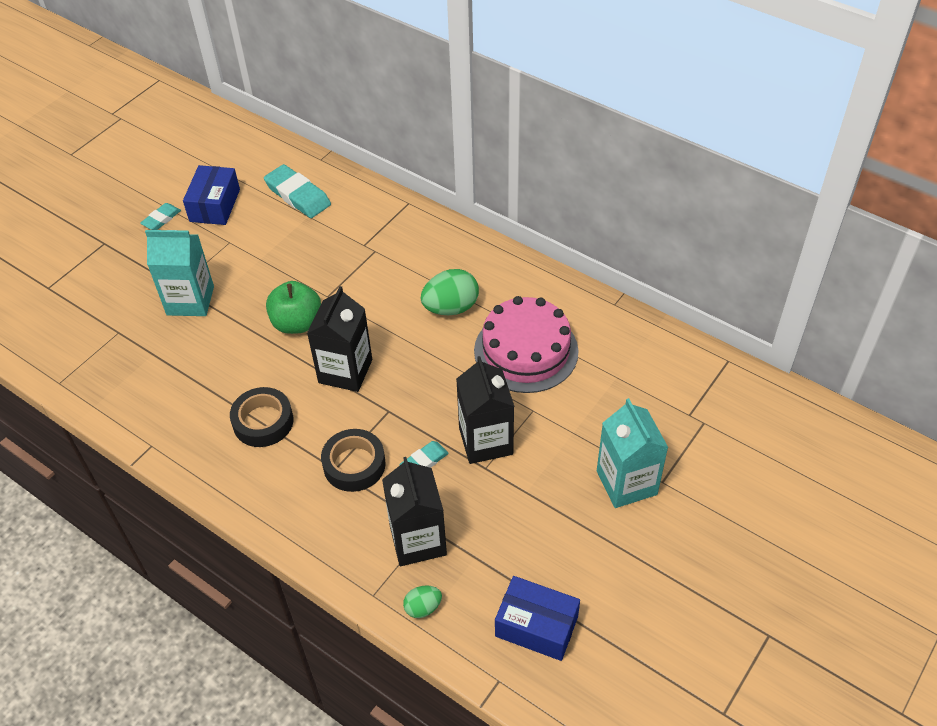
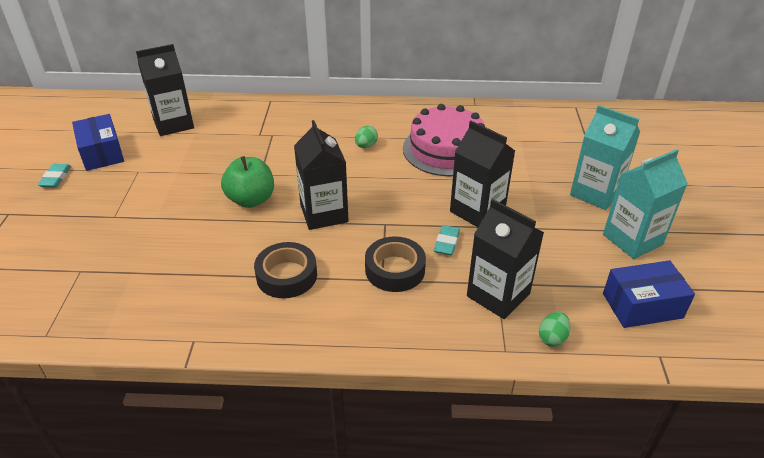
camera: 35 degrees left, 10 degrees down
turquoise carton [145,230,214,316] -> turquoise carton moved to [603,149,688,259]
turquoise eraser [264,164,331,218] -> black carton [136,44,194,136]
green egg [421,269,479,315] -> green egg [355,126,378,148], size x0.54

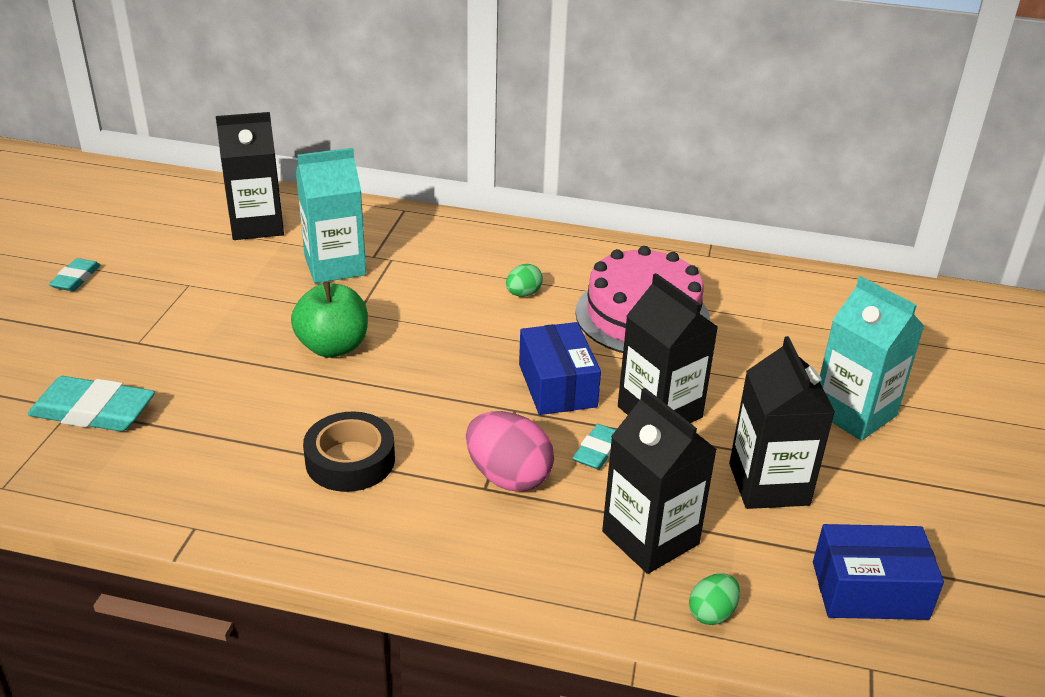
camera: 10 degrees right, 5 degrees down
blue box [72,114,124,171] -> blue box moved to [519,322,601,415]
black carton [294,120,349,230] -> black carton moved to [729,336,835,509]
black tape [365,236,426,292] -> pink egg [466,411,554,492]
turquoise carton [603,149,688,259] -> turquoise carton moved to [296,148,366,283]
none -> turquoise eraser [28,376,155,432]

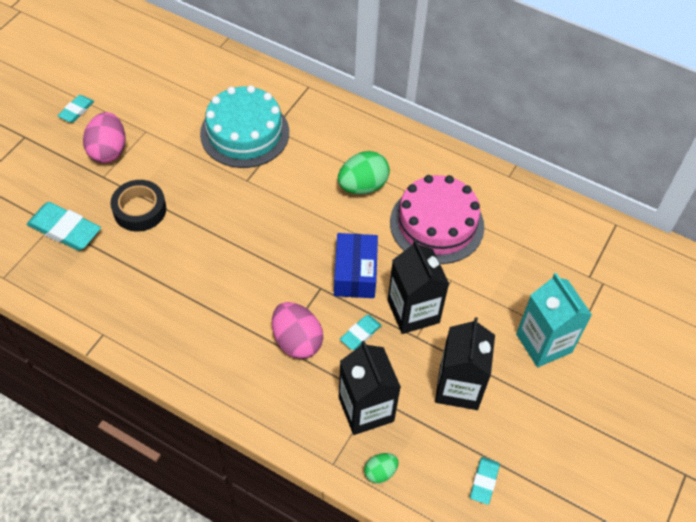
camera: 15 degrees right, 20 degrees up
black carton [216,112,284,240] -> none
green apple [291,281,368,358] -> none
turquoise carton [296,148,366,283] -> turquoise cake [200,85,289,168]
black tape [303,411,395,492] -> black tape moved to [110,180,166,231]
green egg [506,264,543,297] -> green egg [338,151,390,194], size x1.84
blue box [813,524,944,620] -> turquoise eraser [470,457,500,505]
none -> pink egg [83,112,126,163]

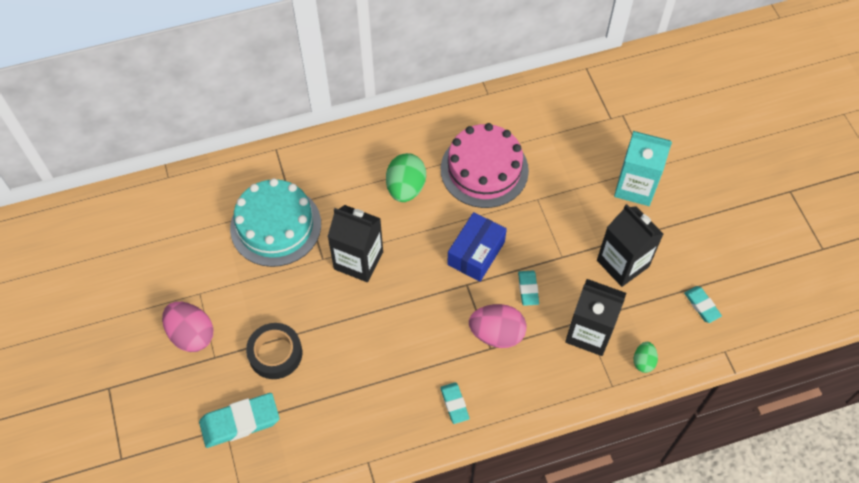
camera: 45 degrees left, 5 degrees up
turquoise eraser [58,95,94,123] -> turquoise eraser moved to [440,382,470,424]
blue box [334,233,378,298] -> blue box turned 75 degrees clockwise [447,212,507,282]
black carton [388,239,449,334] -> black carton moved to [327,205,383,282]

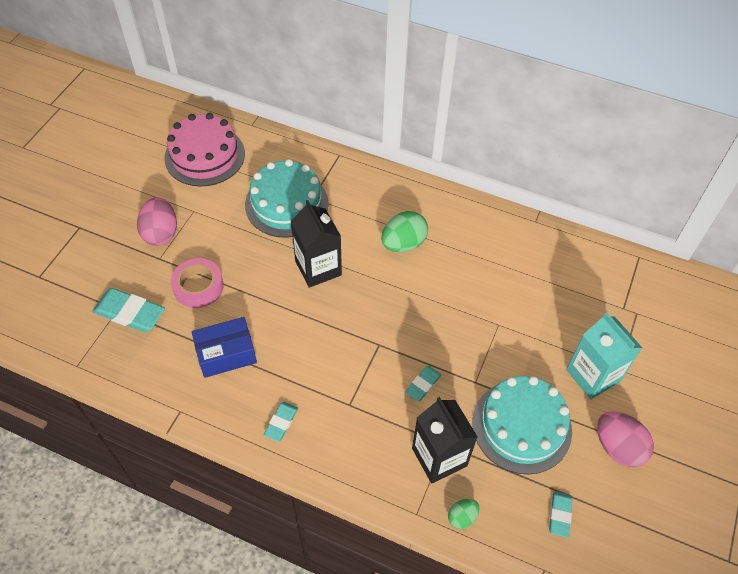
camera: 40 degrees right, 5 degrees down
black tape [246,323,302,379] -> pink tape [171,258,224,308]
pink cake [441,123,529,208] -> pink cake moved to [164,113,245,186]
blue box [447,212,507,282] -> blue box moved to [192,317,257,378]
pink egg [469,304,527,348] -> pink egg moved to [597,411,654,467]
black carton [597,204,663,287] -> turquoise cake [472,376,572,475]

